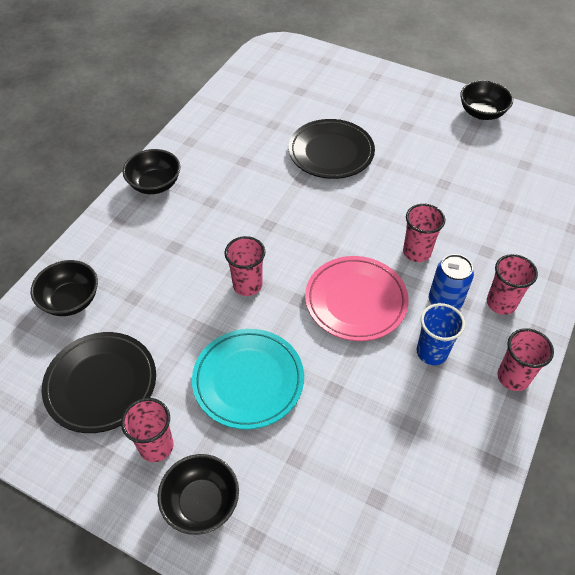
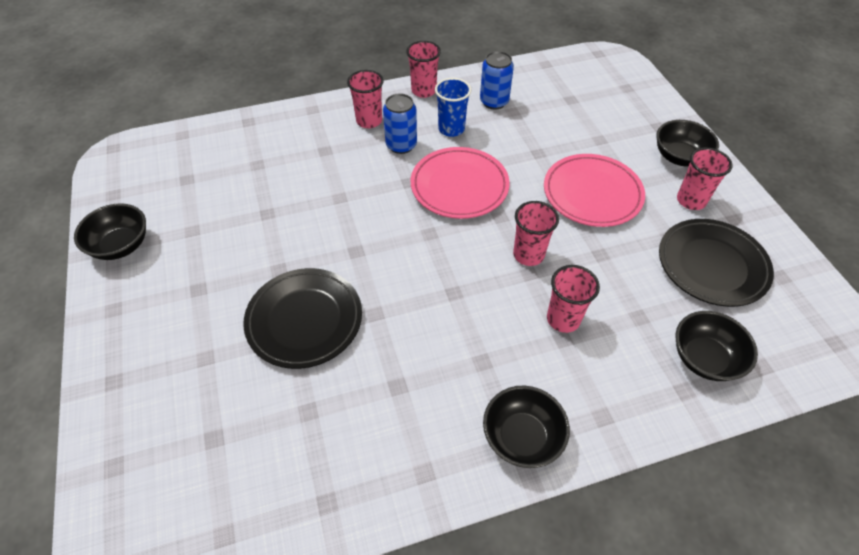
camera: 135 degrees left, 0 degrees up
turquoise plate [192,329,304,429] -> pink plate [544,154,645,227]
pink cup [403,204,445,262] -> pink cup moved to [547,265,600,333]
none -> blue can [480,51,514,109]

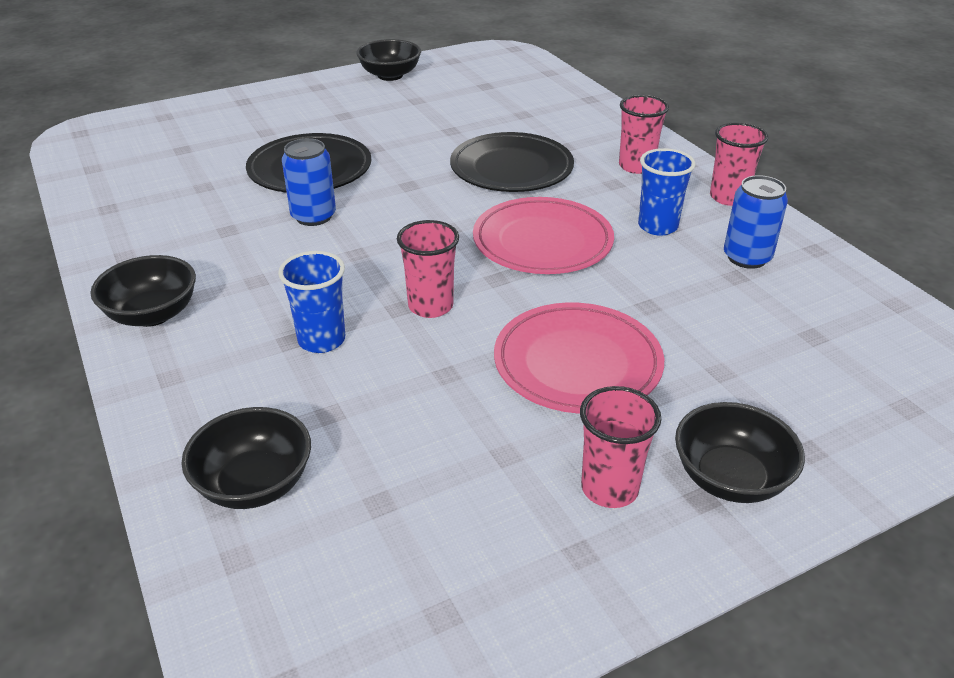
camera: 80 degrees right, 15 degrees down
blue can [383,93,417,154] -> blue can moved to [282,138,336,226]
pink cup [547,265,600,333] -> blue cup [278,251,345,353]
black plate [659,219,774,307] -> black plate moved to [450,132,574,192]

